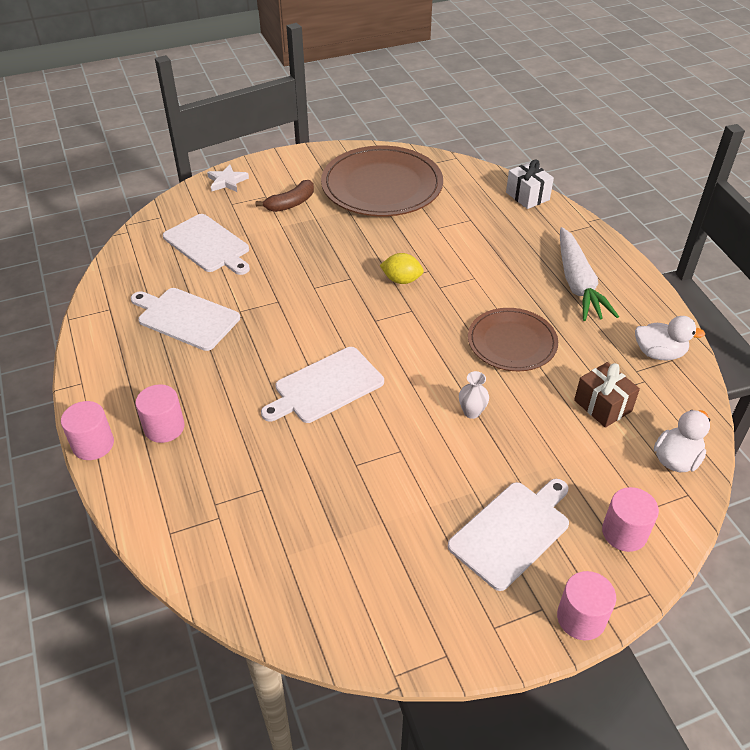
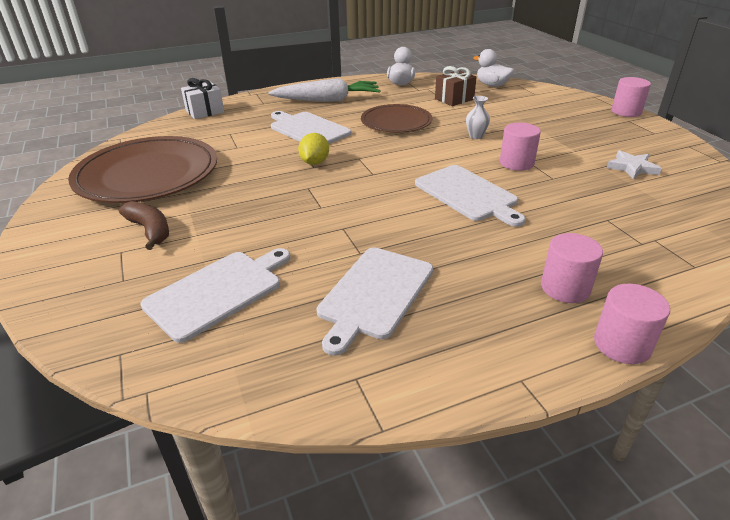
camera: 90 degrees left, 10 degrees down
white star [207,164,249,192] -> white star moved to [607,150,662,179]
white cutting board [448,479,569,591] -> white cutting board moved to [271,111,351,144]
pink cylinder [602,487,659,552] -> pink cylinder moved to [500,122,541,171]

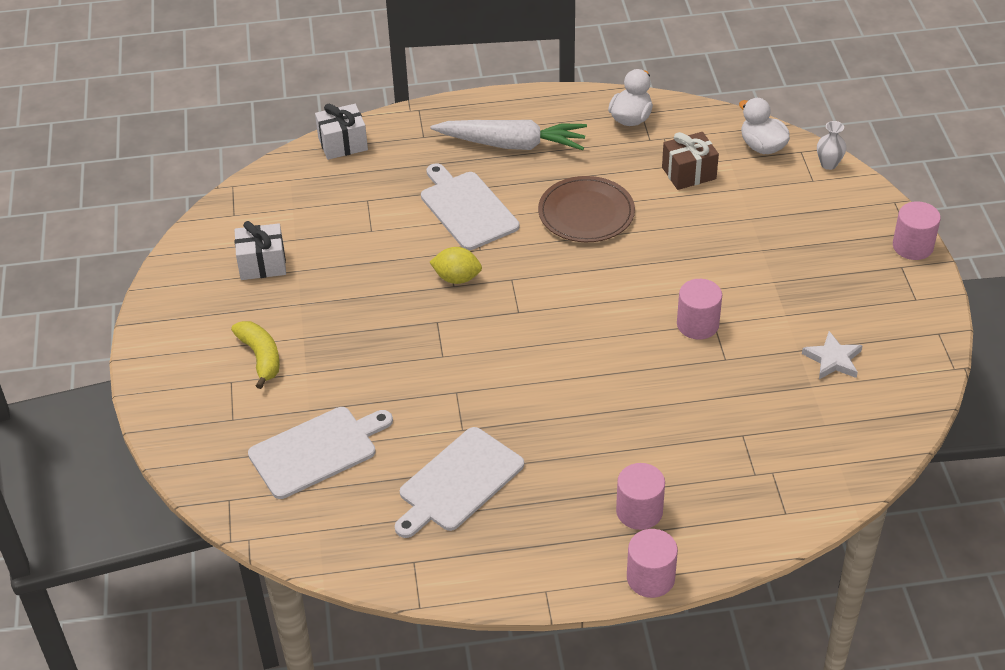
camera: 15 degrees right, 10 degrees up
brown plate [68,136,217,203] -> white gift [234,221,286,280]
brown banana [119,201,169,250] -> yellow banana [231,321,280,389]
yellow lemon [298,133,329,165] -> yellow lemon turned 75 degrees clockwise [430,247,482,284]
white cutting board [415,165,526,227] -> none
white vase [466,96,490,139] -> white vase moved to [817,121,847,170]

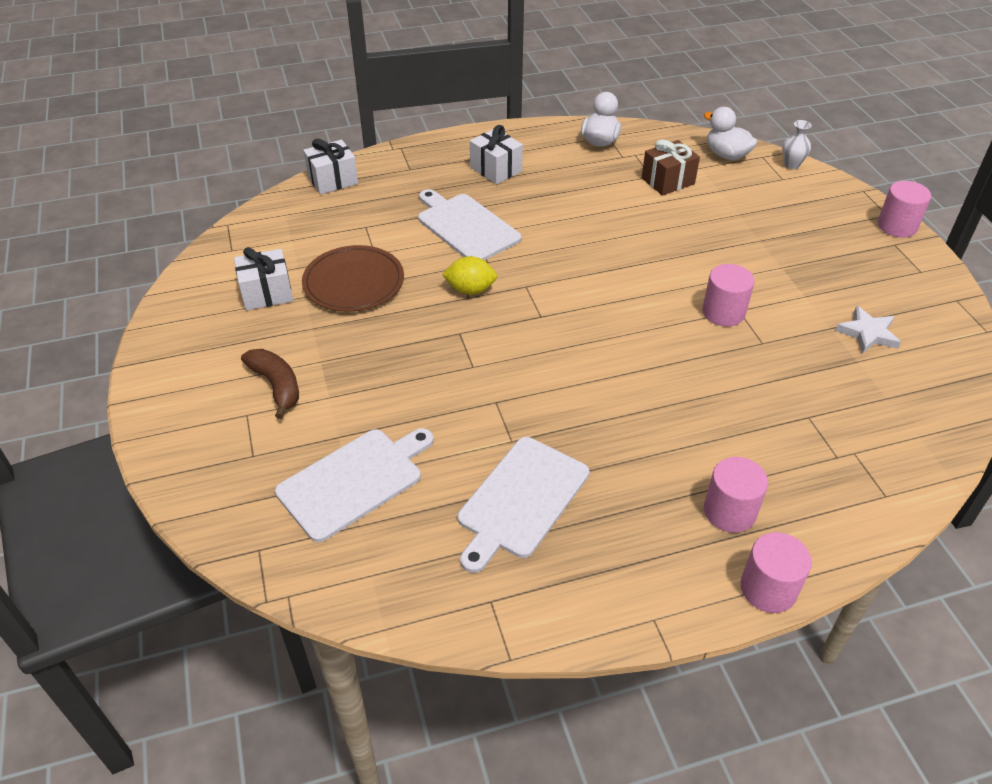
camera: 10 degrees left, 0 degrees up
yellow banana [231,321,280,389] -> brown banana [241,349,299,419]
white carrot [430,120,587,150] -> white gift [470,125,523,184]
brown plate [538,176,635,242] -> brown plate moved to [302,245,404,312]

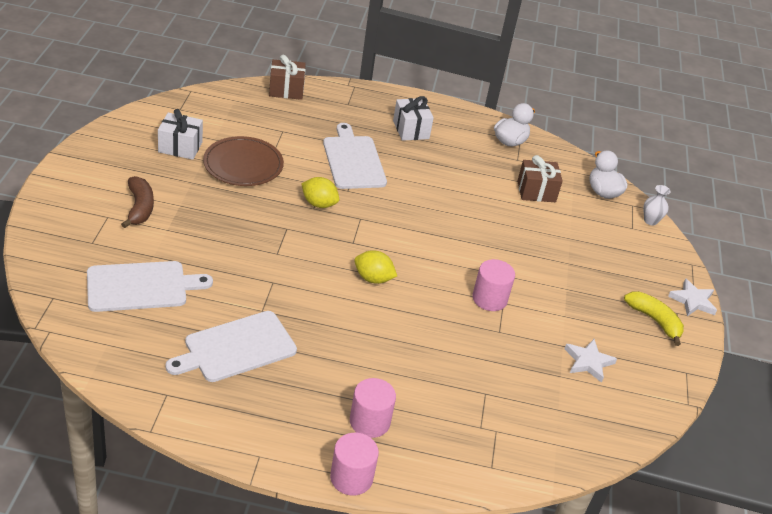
camera: 20 degrees right, 5 degrees down
white gift [303,139,358,195] -> brown gift [269,55,306,100]
pink cylinder [878,181,931,237] -> white star [668,279,717,316]
none -> yellow lemon [354,250,397,284]
none -> yellow banana [624,291,684,346]

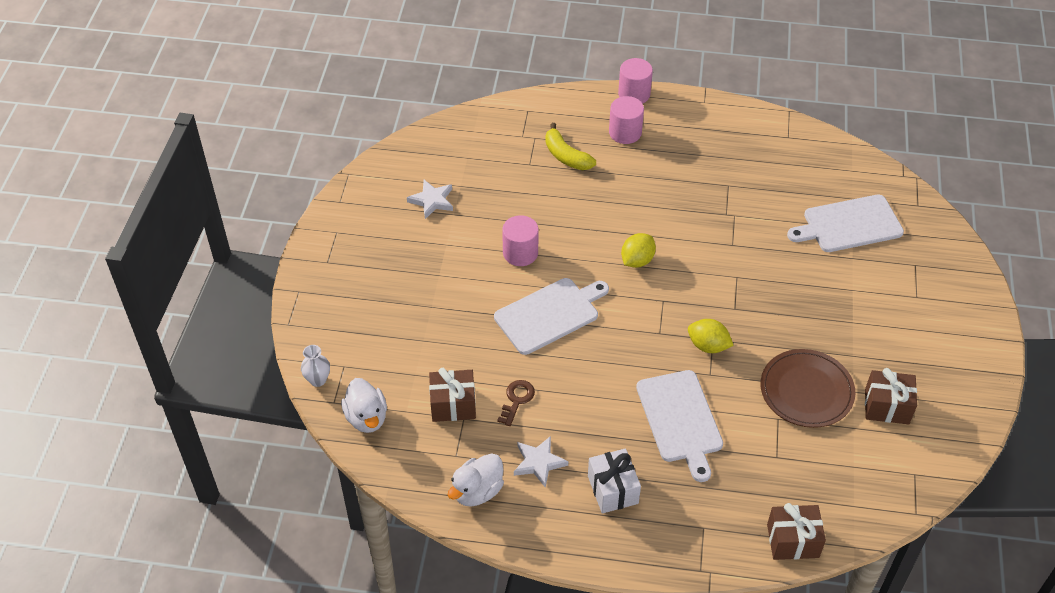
camera: 175 degrees left, 10 degrees up
brown banana [121,176,154,228] -> none
white gift [158,109,203,160] -> brown gift [865,368,917,424]
white cutting board [166,311,297,382] -> white cutting board moved to [494,278,609,355]
yellow lemon [354,250,397,284] -> yellow lemon turned 75 degrees counterclockwise [621,233,656,268]
yellow banana [624,291,684,346] -> yellow banana moved to [545,123,596,170]
white star [668,279,717,316] -> white star moved to [514,436,568,488]
none -> brown key [497,380,535,426]

